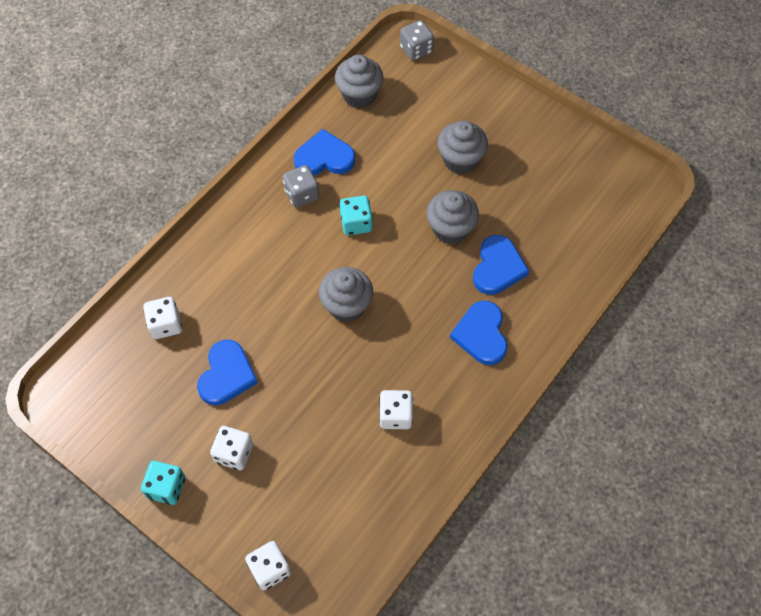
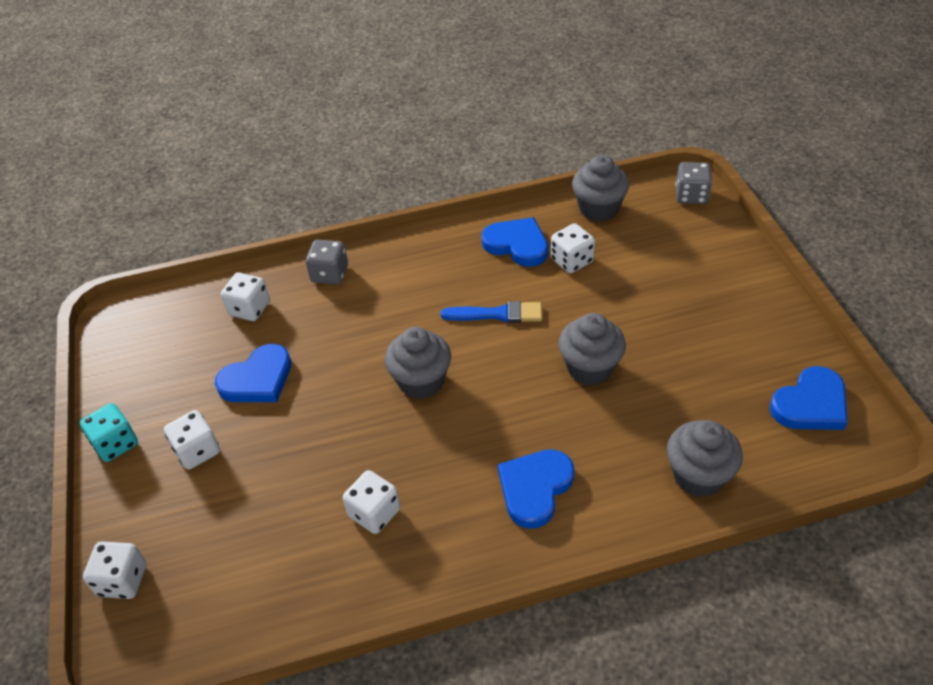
camera: 40 degrees right, 15 degrees down
grey dice [282,165,319,208] -> grey dice moved to [306,239,348,285]
turquoise dice [340,196,373,235] -> blue brush [441,301,542,323]
grey cupcake [437,121,488,174] -> grey cupcake moved to [667,420,743,497]
blue heart [473,235,529,295] -> blue heart moved to [770,366,848,430]
none -> white dice [551,223,595,273]

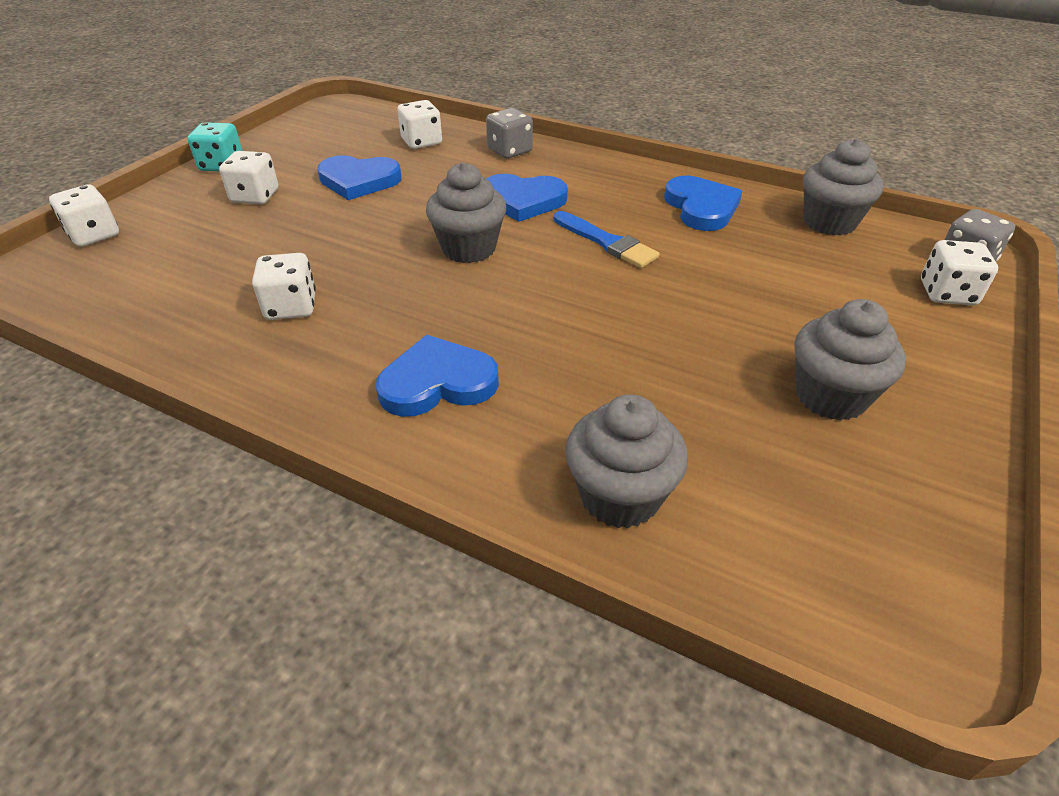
camera: 40 degrees right, 5 degrees down
white dice [551,223,595,273] -> white dice moved to [921,240,998,305]
grey cupcake [558,313,626,386] -> grey cupcake moved to [794,299,906,421]
blue heart [770,366,848,430] -> blue heart moved to [486,174,568,222]

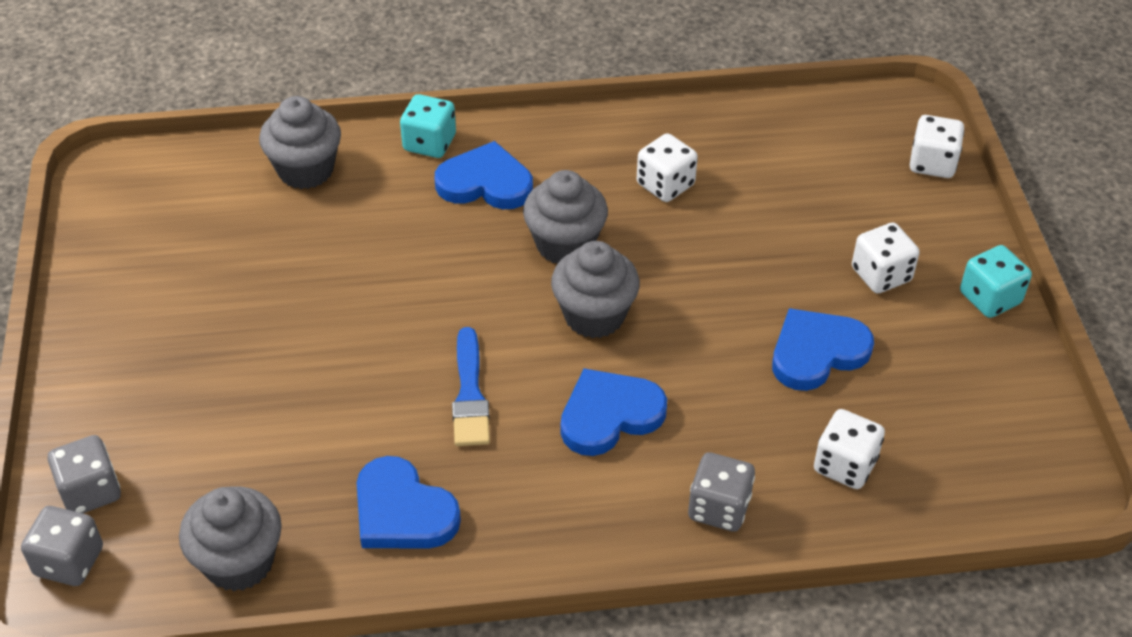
camera: 145 degrees right, 5 degrees up
blue heart [376,335,499,417] -> blue heart turned 120 degrees counterclockwise [434,141,533,209]
blue brush [554,211,660,268] -> blue brush turned 105 degrees counterclockwise [452,327,490,446]
grey cupcake [794,299,906,421] -> grey cupcake moved to [523,170,608,264]
white dice [921,240,998,305] -> grey dice [48,435,121,513]
none -> turquoise dice [400,94,456,158]

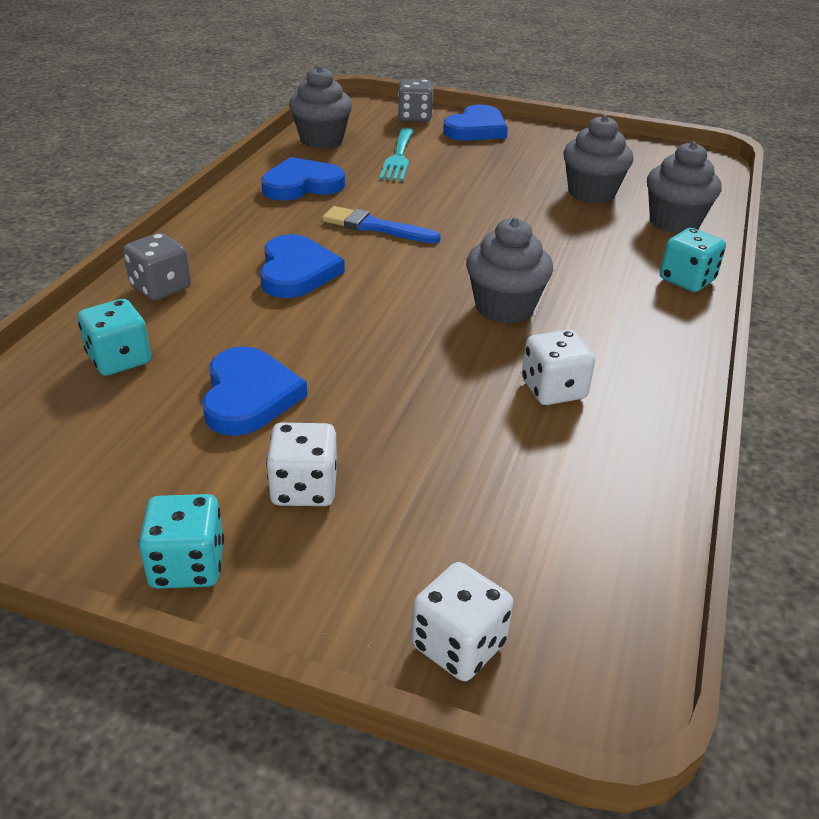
camera: 115 degrees right, 10 degrees down
grey dice [21,506,103,586] -> none
blue heart [434,141,533,209] -> blue heart moved to [443,105,508,141]
grey cupcake [551,241,640,338] -> grey cupcake moved to [563,115,633,203]
white dice [814,409,885,489] -> turquoise dice [77,299,151,376]
none -> turquoise fork [380,128,414,181]

